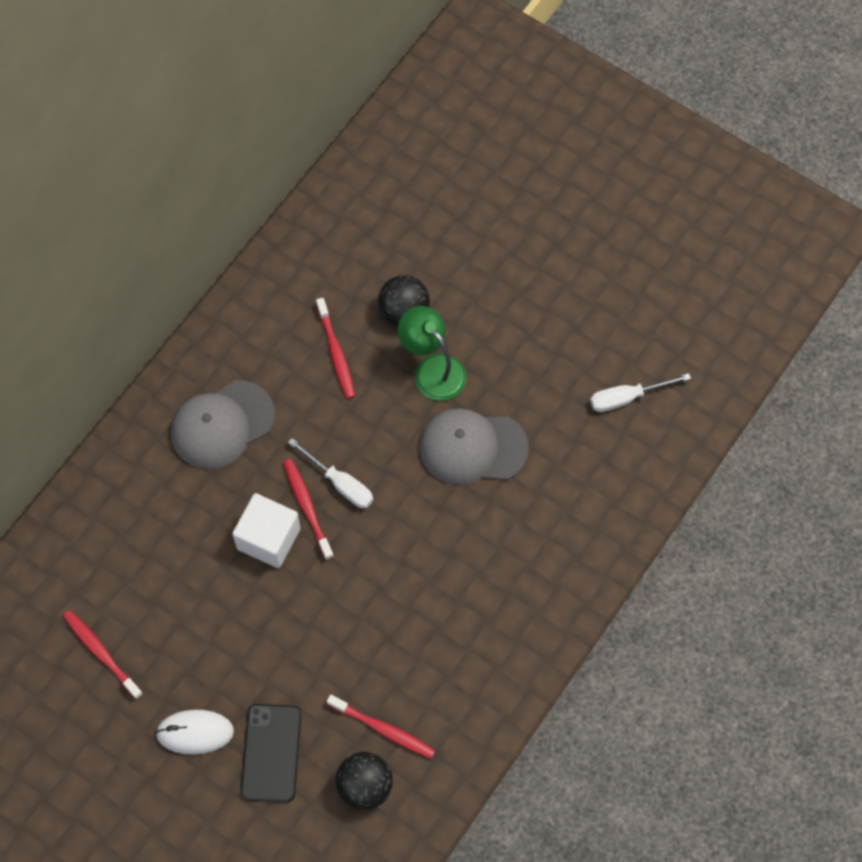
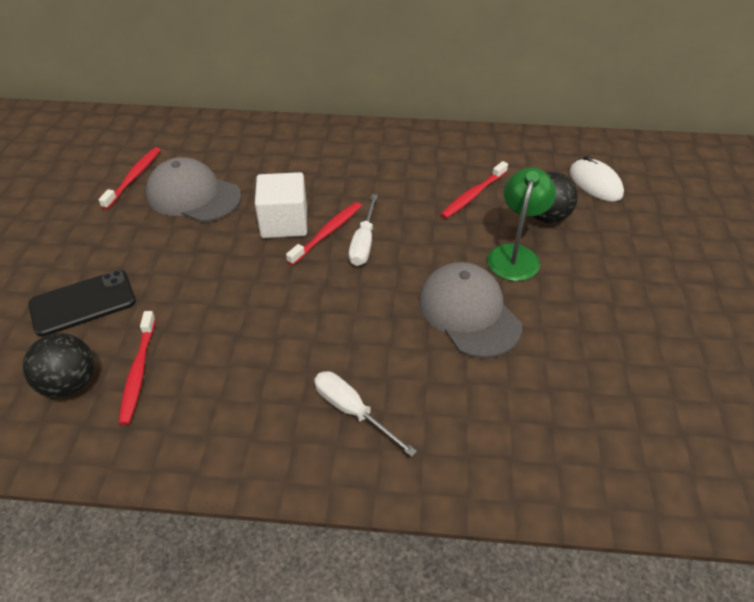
camera: 60 degrees right, 20 degrees down
white mouse [155,710,234,755] -> white mouse moved to [569,155,624,202]
grey cap [171,380,275,469] -> grey cap moved to [146,157,241,222]
white screwdriver [590,373,691,412] -> white screwdriver moved to [314,371,417,457]

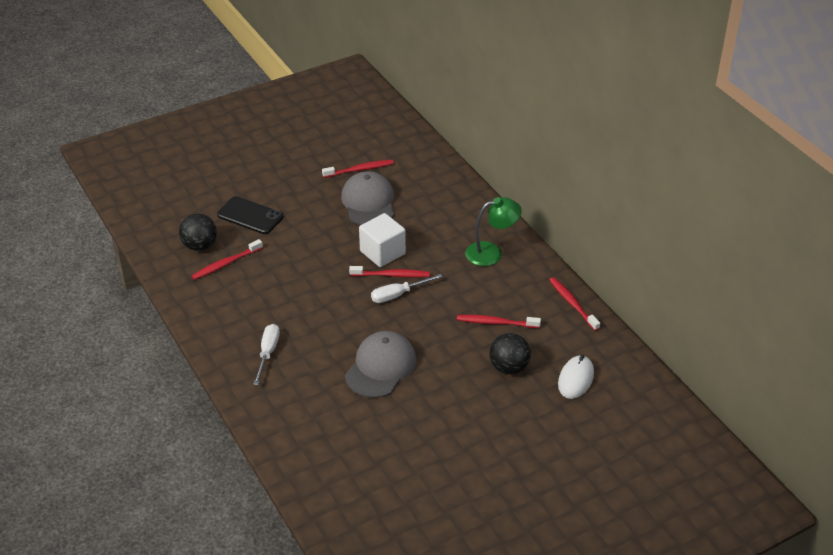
camera: 55 degrees right, 5 degrees down
green lamp [487,167,556,281] -> green lamp moved to [465,197,522,266]
none -> red toothbrush [549,277,600,331]

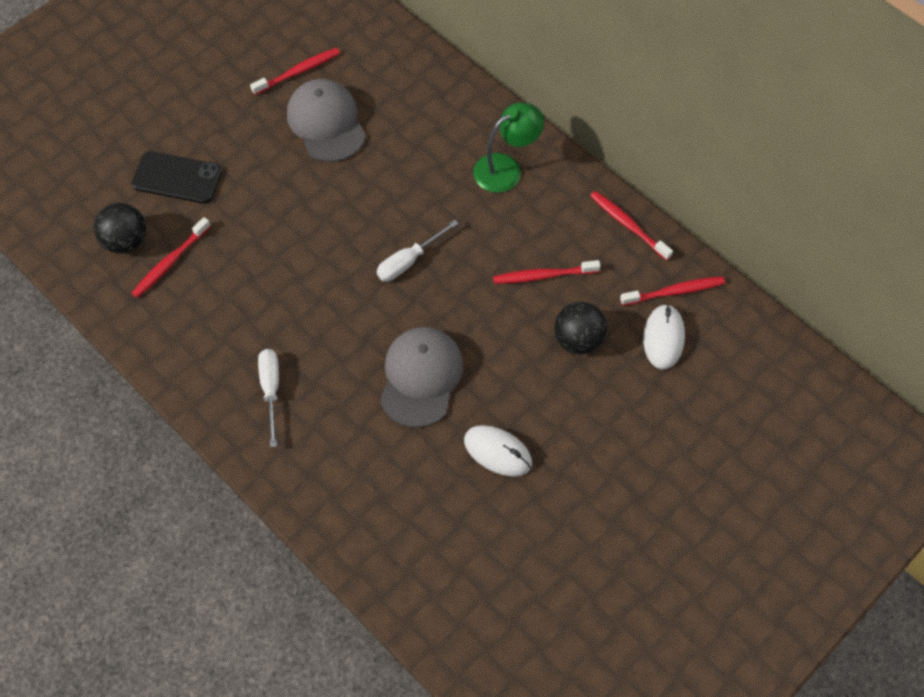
camera: 15 degrees left, 20 degrees up
red toothbrush [349,266,430,277] -> red toothbrush moved to [620,276,725,306]
white cube [359,213,406,267] -> none
none -> white mouse [464,425,532,477]

